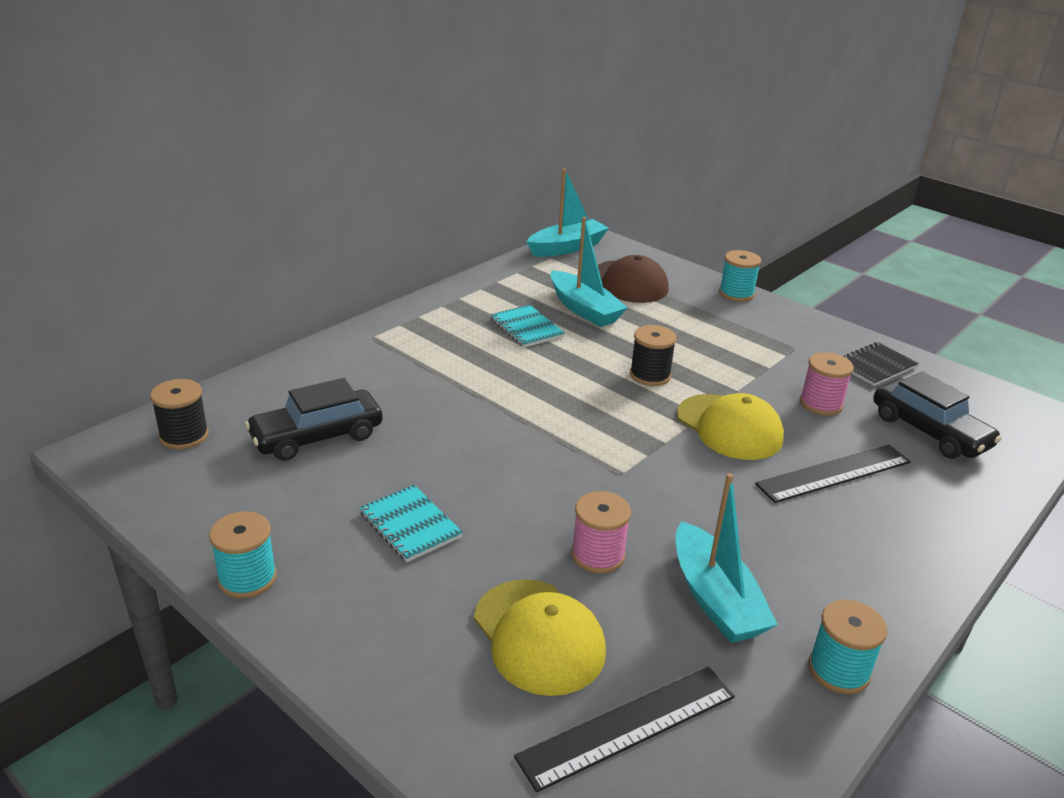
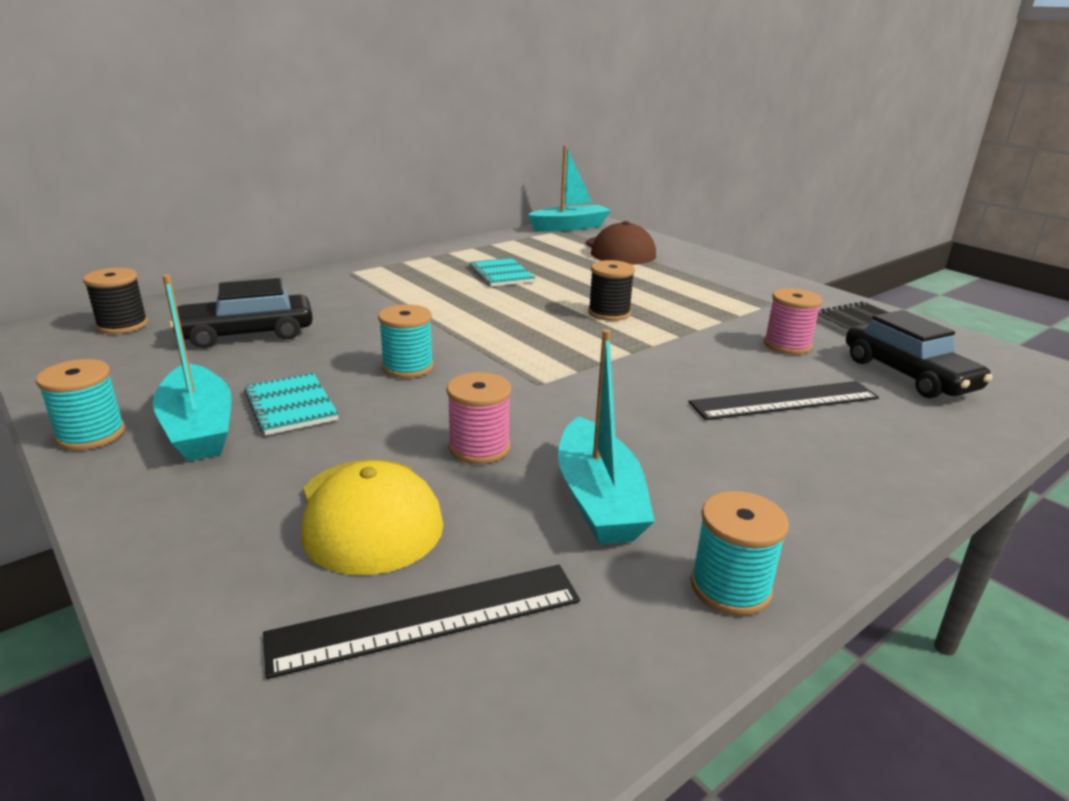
camera: 10 degrees right, 5 degrees down
turquoise boat [551,217,628,327] -> turquoise boat moved to [153,275,232,461]
yellow cap [677,393,784,460] -> none
turquoise spool [719,250,761,302] -> turquoise spool moved to [378,304,434,378]

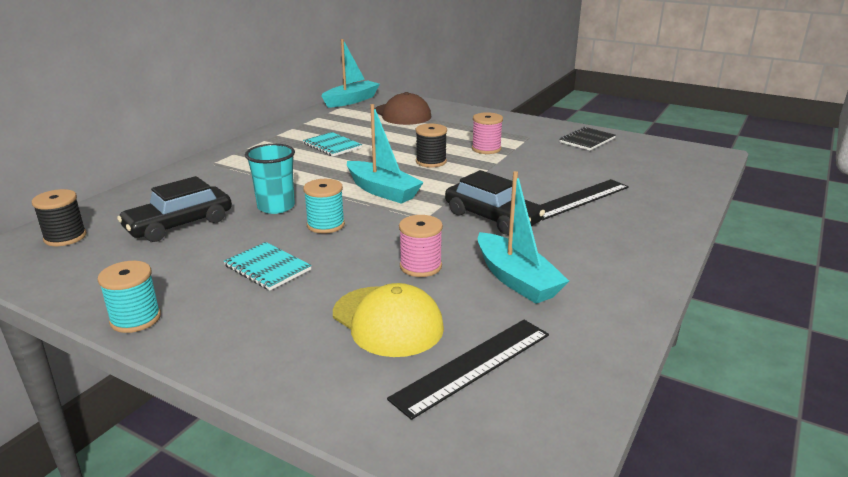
camera: 20 degrees left, 0 degrees up
turquoise boat [153,275,232,461] -> turquoise boat moved to [347,104,424,204]
turquoise spool [690,491,789,616] -> none
pink spool [764,288,822,355] -> pink spool moved to [472,112,503,154]
black car [846,310,993,398] -> black car moved to [445,170,545,235]
none -> turquoise cup [245,144,295,214]

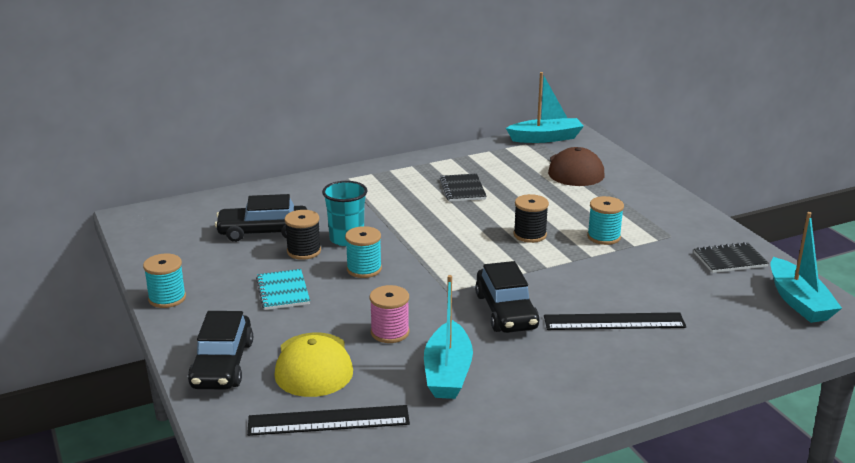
camera: 35 degrees right, 0 degrees up
black spool [32,189,87,246] -> black spool moved to [285,210,321,260]
turquoise notebook [303,132,362,156] -> black notebook [440,173,487,202]
turquoise boat [347,104,424,204] -> turquoise boat moved to [770,212,842,323]
pink spool [472,112,503,154] -> turquoise spool [587,196,624,245]
none -> black car [188,311,253,390]

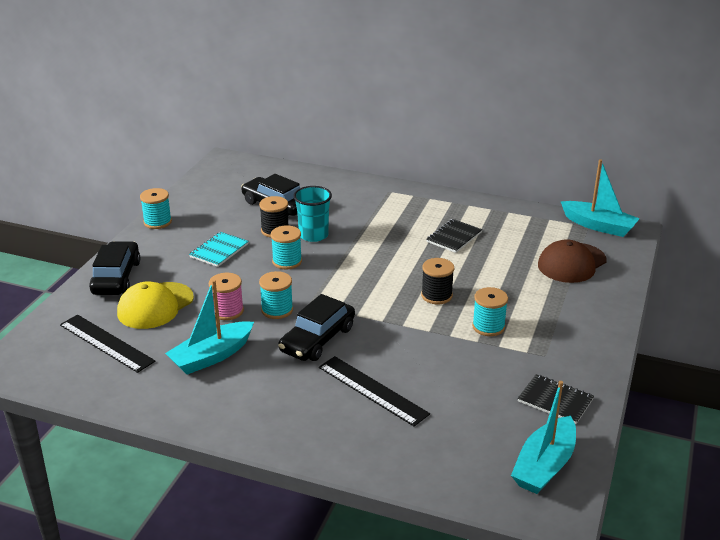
camera: 45 degrees right, 5 degrees up
black car [188,311,253,390] -> black car turned 135 degrees clockwise [89,241,140,295]
none -> turquoise spool [259,271,293,319]

